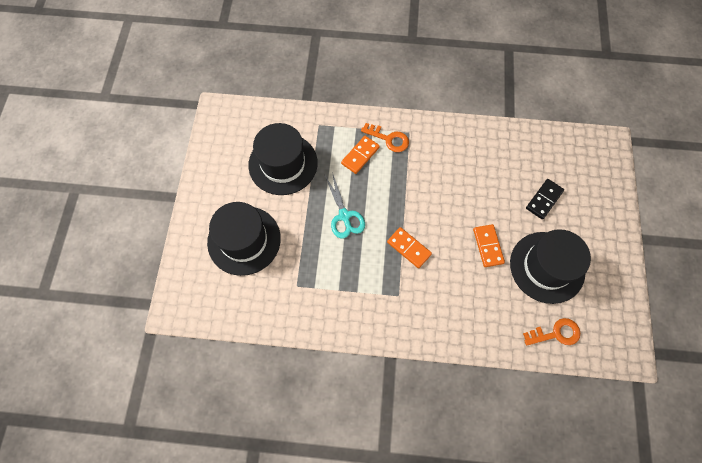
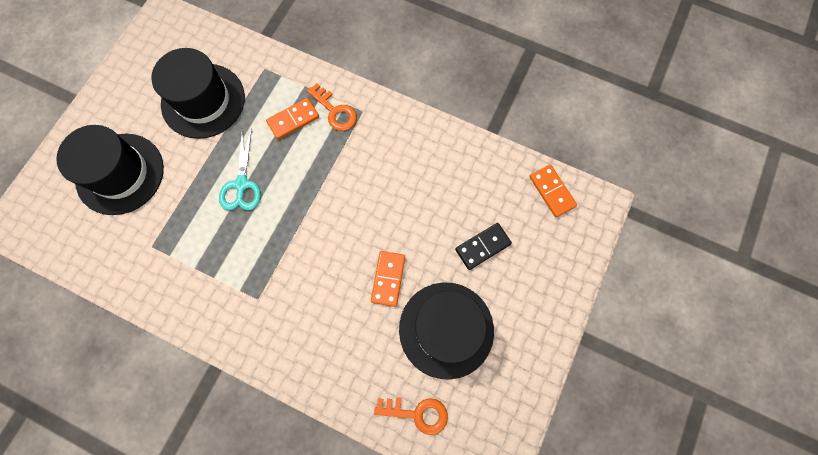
camera: 20 degrees right, 5 degrees up
orange domino [387,227,432,268] -> orange domino moved to [529,164,577,217]

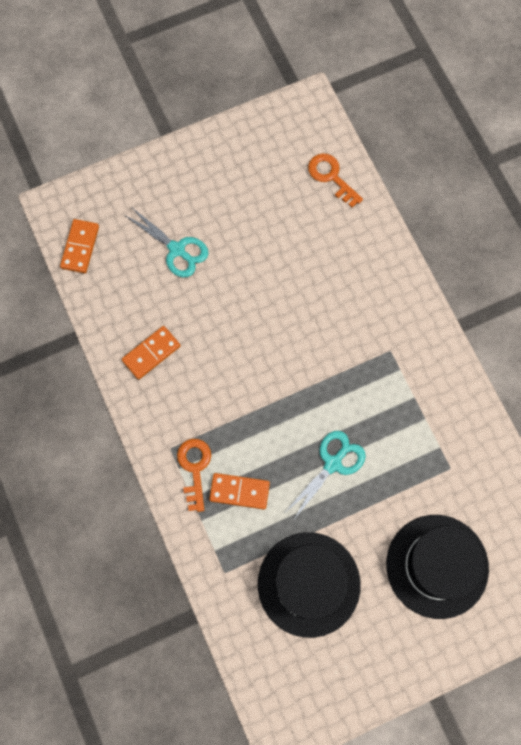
camera: 140 degrees left, 0 degrees up
orange domino [371,251,405,307] -> orange domino moved to [122,326,181,380]
black hat [399,282,494,380] -> none
black domino [455,223,512,270] -> turquoise scissors [124,208,208,278]

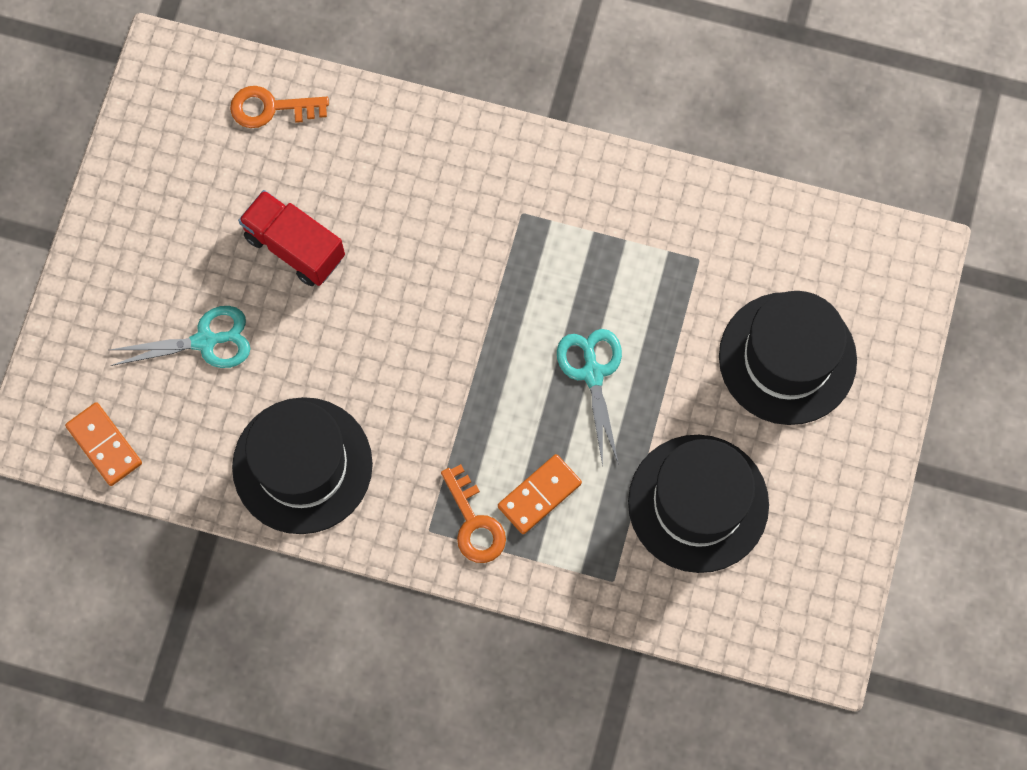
camera: 50 degrees left, 0 degrees up
orange domino [122,326,181,380] -> black hat [232,397,373,534]
orange key [177,439,211,512] -> orange key turned 150 degrees counterclockwise [441,464,506,563]
none -> red truck [238,190,345,286]

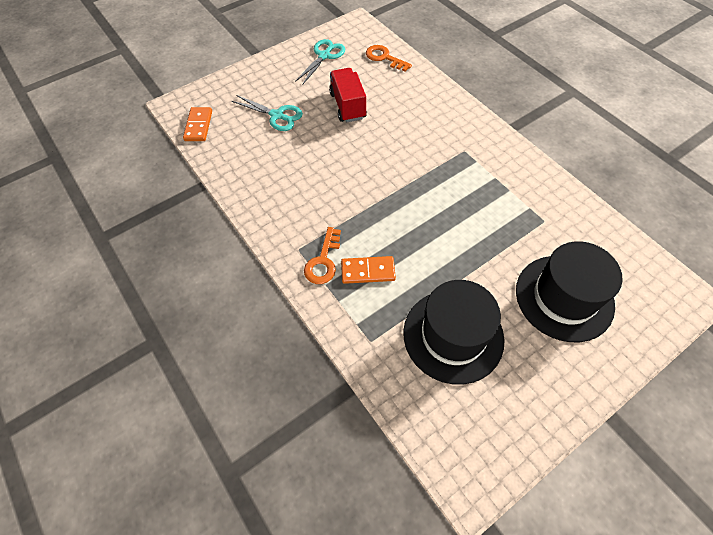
camera: 40 degrees right, 15 degrees down
black hat [232,397,373,534] -> none
turquoise scissors [557,329,622,466] -> turquoise scissors moved to [295,39,345,85]

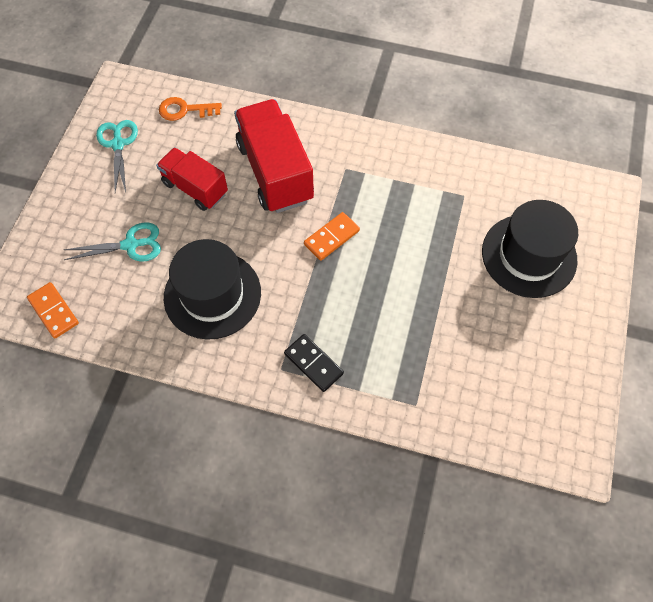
camera: 40 degrees left, 5 degrees up
orange key [304,227,341,284] -> black domino [284,334,344,392]
orange domino [341,256,396,284] -> orange domino moved to [304,212,360,261]
black hat [403,280,505,385] -> black hat moved to [164,239,261,340]
none -> red truck [234,99,314,213]

